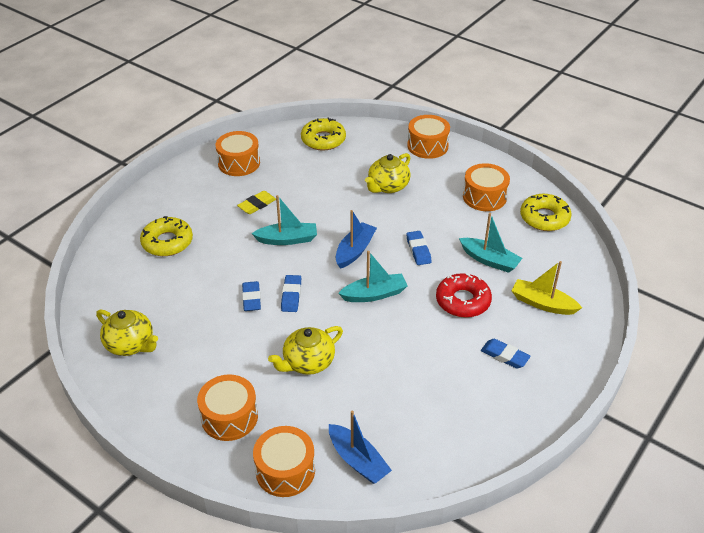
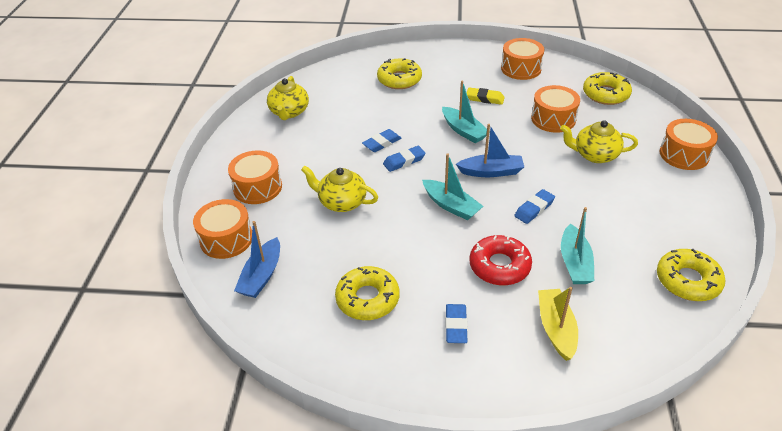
camera: 60 degrees right, 0 degrees up
orange drum [463,163,510,211] -> orange drum moved to [531,85,580,133]
none -> yellow donut [335,266,399,320]

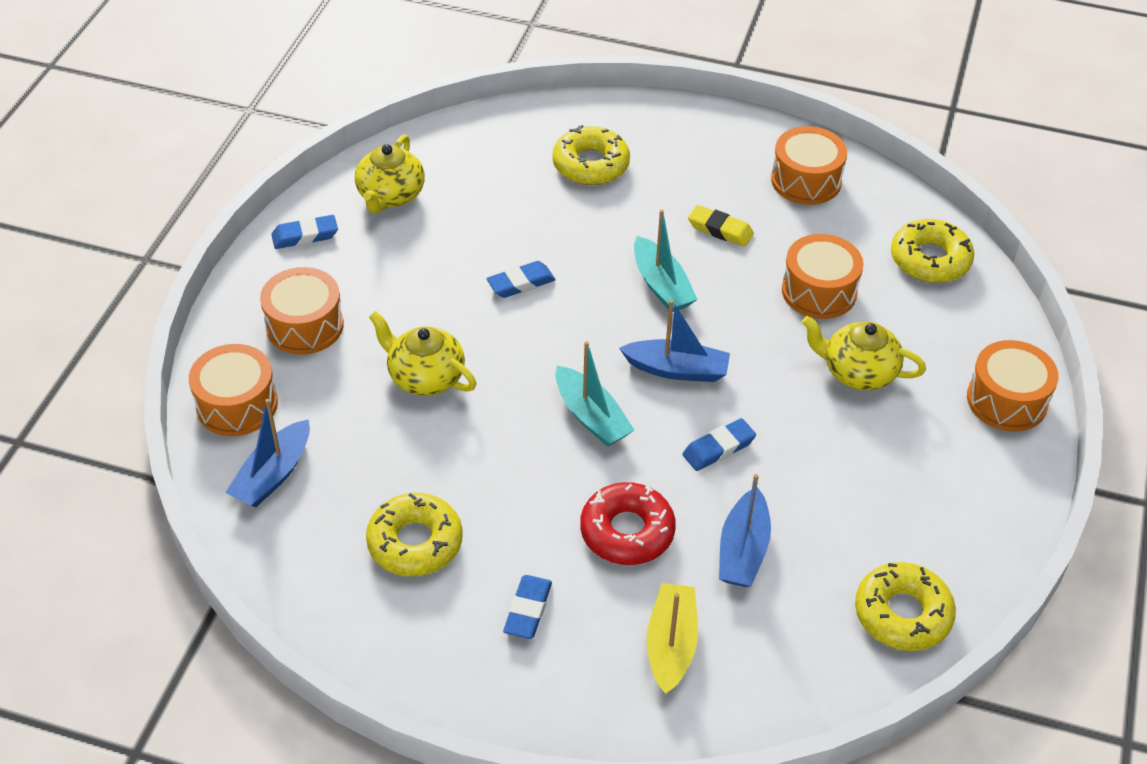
camera: 10 degrees right, 5 degrees up
blue eraser [383,146,426,172] -> blue eraser moved to [271,215,338,249]
turquoise boat [561,207,594,284] -> blue boat [719,474,771,587]

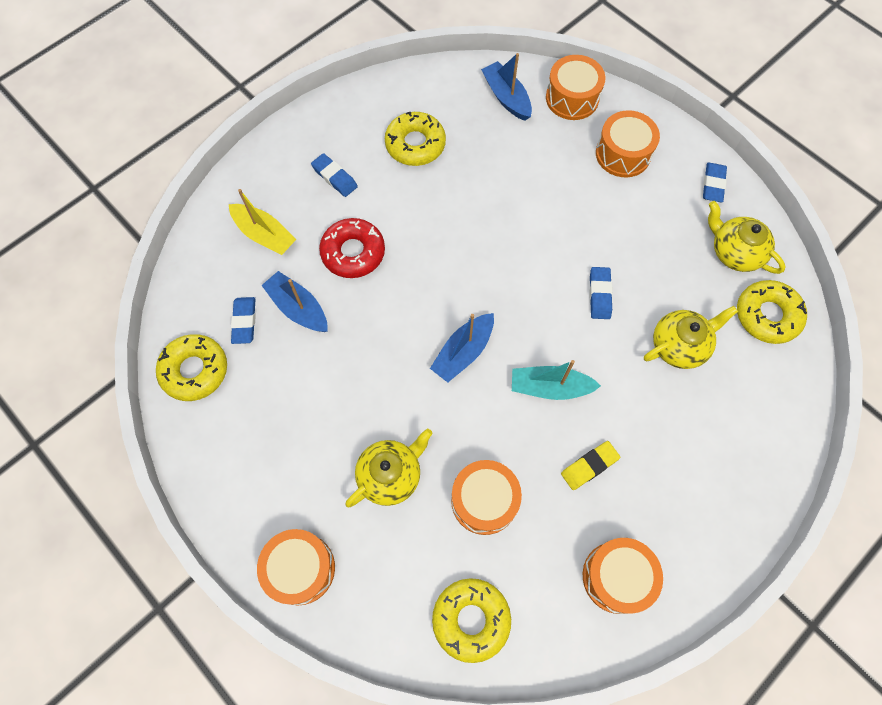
camera: 120 degrees right, 20 degrees up
yellow teapot [369,311,476,396] -> yellow teapot moved to [644,306,738,369]
yellow donut [552,125,630,185] -> yellow donut moved to [737,280,807,344]
turquoise boat [555,341,635,447] -> none
blue eraser [682,418,756,471] -> blue eraser moved to [231,297,256,344]

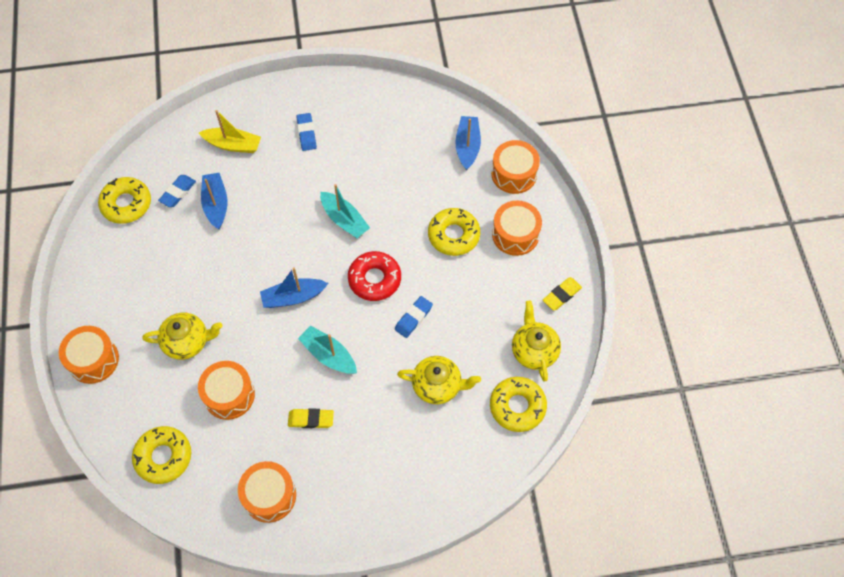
camera: 35 degrees right, 5 degrees down
yellow boat [229,189,297,255] -> yellow boat turned 60 degrees counterclockwise [199,110,261,153]
red donut [319,218,385,278] -> red donut moved to [348,251,401,301]
yellow donut [385,112,446,166] -> yellow donut moved to [428,208,480,256]
blue eraser [703,162,727,203] -> yellow eraser [543,277,582,310]
none -> turquoise boat [320,184,370,238]

